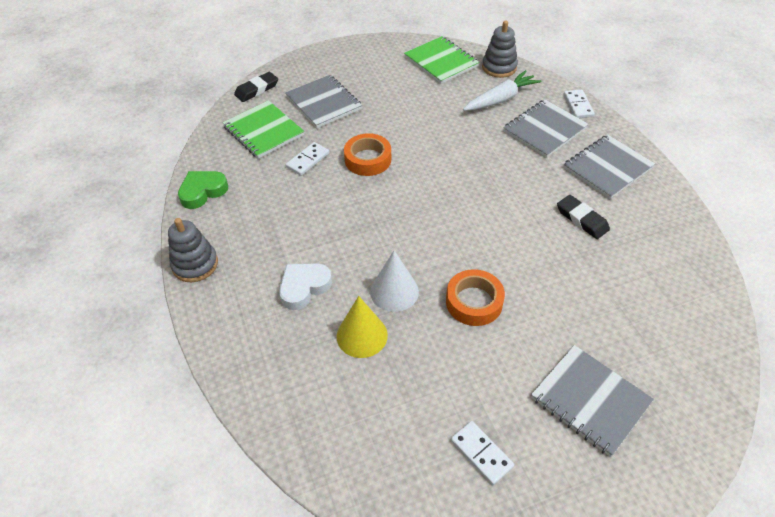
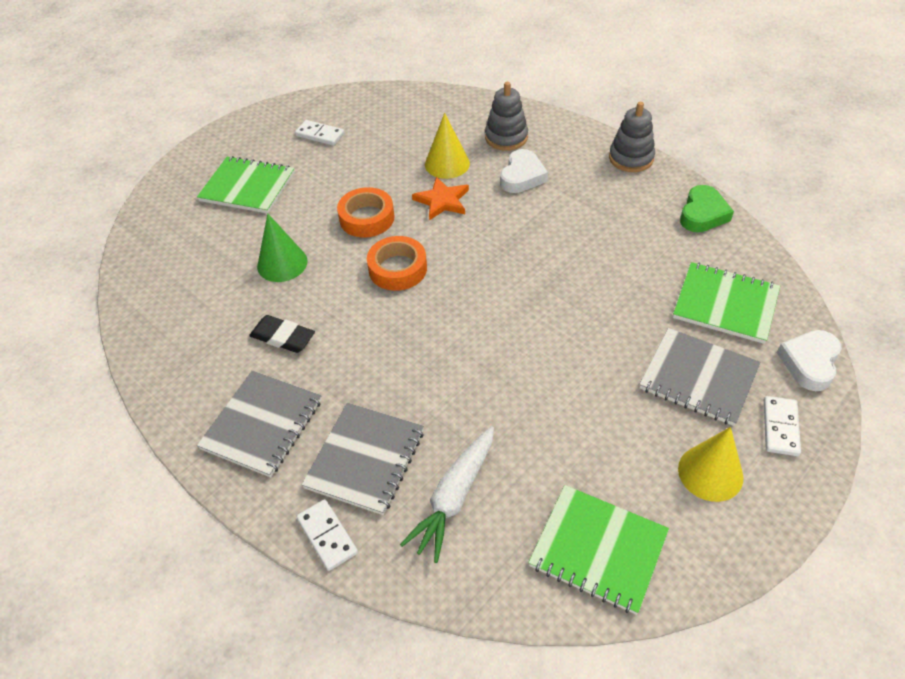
camera: 155 degrees right, 0 degrees up
black eraser [234,72,278,102] -> white heart [777,330,842,391]
white domino [286,142,329,176] -> white domino moved to [764,396,801,456]
orange tape [344,133,391,176] -> orange tape moved to [367,236,427,291]
white cone [370,251,419,312] -> orange star [412,177,469,221]
grey stacking toy [482,21,518,78] -> grey stacking toy moved to [485,82,528,151]
grey notebook [531,345,654,457] -> green notebook [197,156,295,214]
none -> green cone [257,214,308,282]
none -> yellow cone [678,427,743,502]

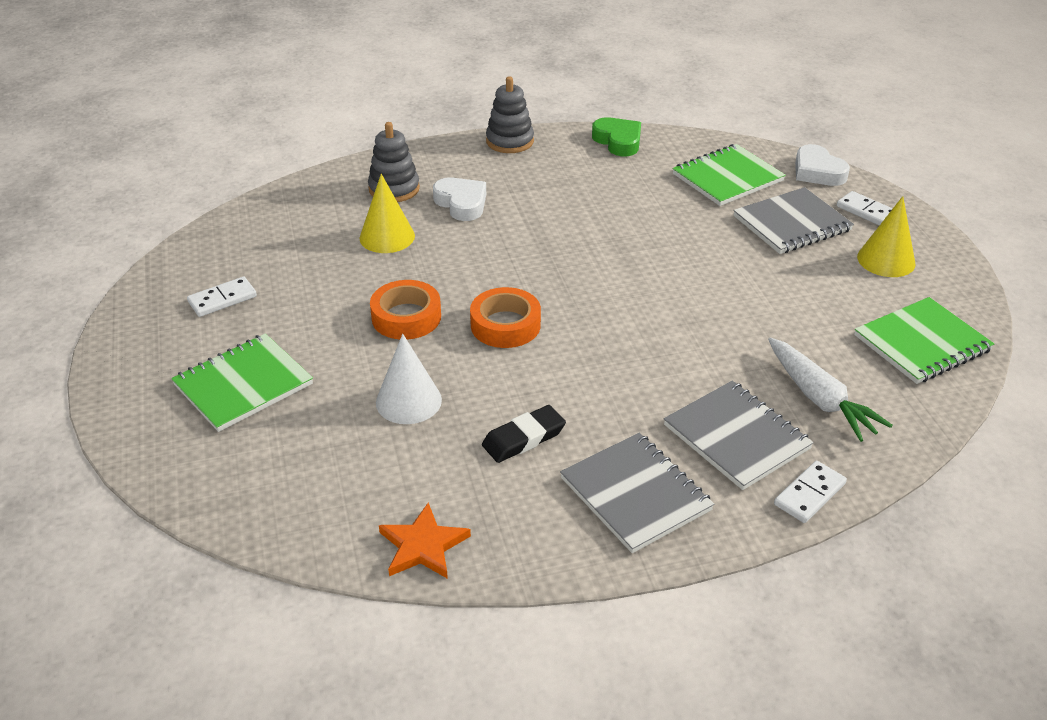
camera: 60 degrees left, 10 degrees down
green cone [257,214,308,282] -> white cone [376,334,442,424]
white domino [297,499,358,571] -> white domino turned 45 degrees counterclockwise [774,461,847,523]
orange star [412,177,469,221] -> orange star moved to [379,503,471,579]

